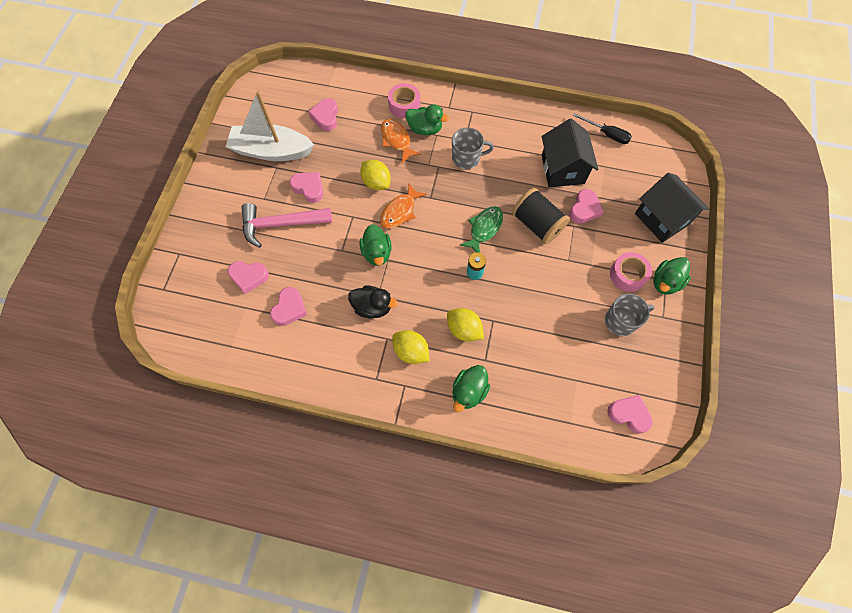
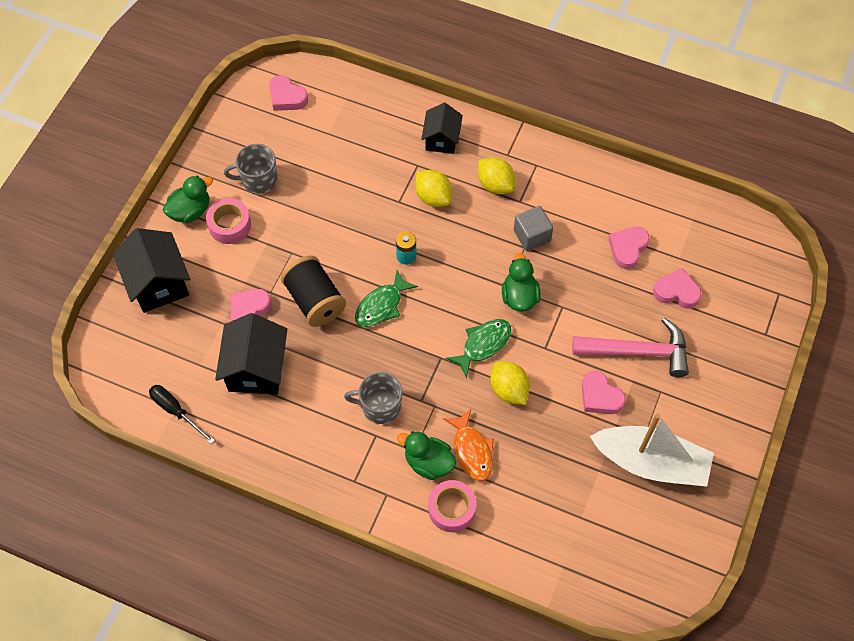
camera: 170 degrees left, 5 degrees down
pink heart [308,98,338,131] -> none
black duck [348,285,398,318] -> grey cube [514,206,553,251]
orange fish [380,184,427,229] -> green fish [446,319,511,378]
green duck [452,365,490,412] -> black house [421,103,463,154]

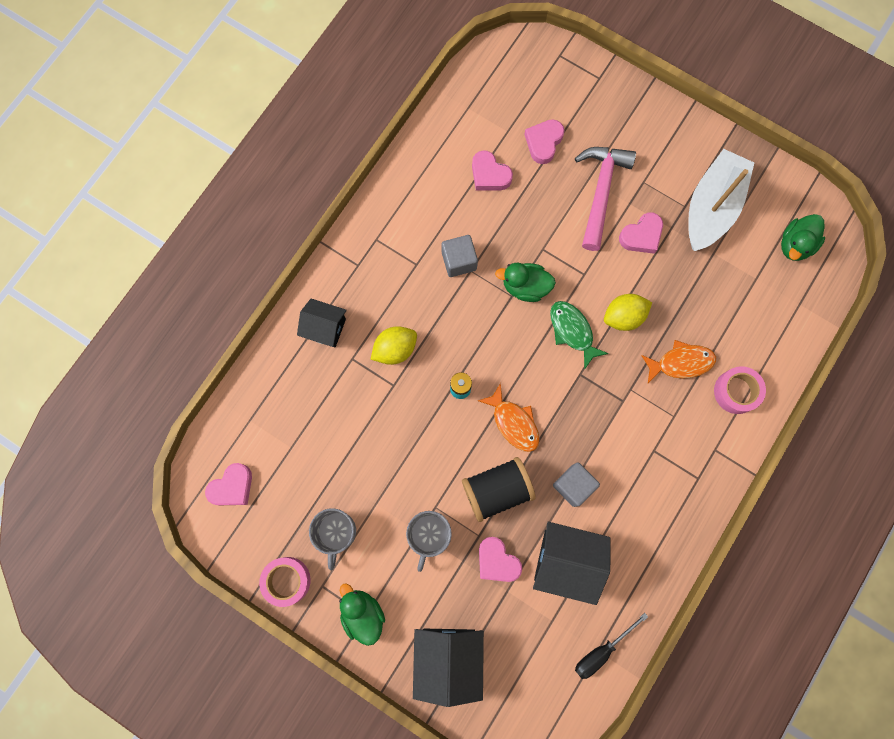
camera: 80 degrees left, 15 degrees up
black house [113,228,190,313] -> black house turned 75 degrees counterclockwise [413,629,484,707]
pink tape [206,198,251,244] -> pink tape moved to [259,557,311,607]
grey mug [344,372,402,424] -> grey mug moved to [406,511,452,572]
green fish [355,270,418,327] -> orange fish [478,383,540,452]
green duck [397,431,457,480] -> green duck moved to [781,214,825,261]
yellow lemon [478,157,515,194] -> none
none -> grey cube [553,462,600,507]

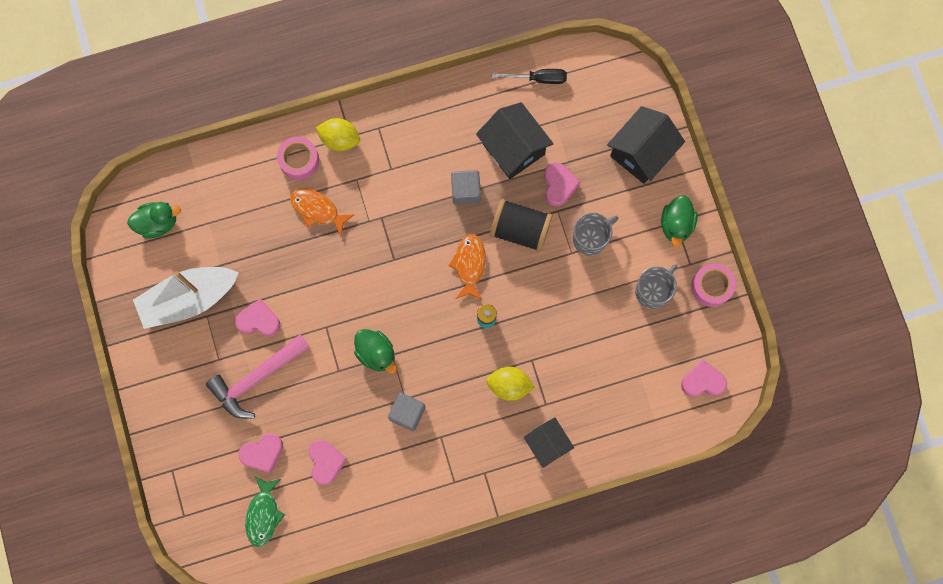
camera: 140 degrees left, 0 degrees up
green fish [550,301,609,370] -> green fish moved to [245,476,285,547]
yellow lemon [604,294,652,331] -> yellow lemon moved to [315,118,360,151]

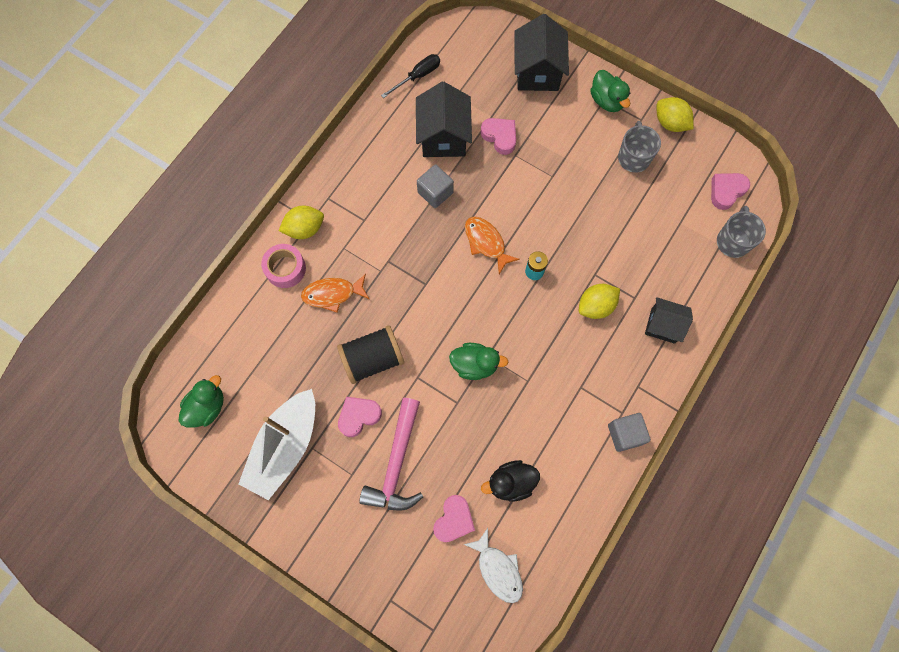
camera: 40 degrees left, 5 degrees down
green fish [245,476,285,547] -> white fish [463,528,523,603]
pink heart [309,440,347,485] -> black duck [481,460,540,502]
grey cube [388,393,426,431] -> grey cube moved to [608,413,651,452]
black house [476,102,554,179] -> black house turned 75 degrees clockwise [416,82,472,157]
black spool [490,199,552,252] -> black spool moved to [337,325,404,384]
grey mug [573,213,618,256] -> grey mug moved to [717,206,766,258]
pink tape [691,263,736,307] -> yellow lemon [657,97,694,132]

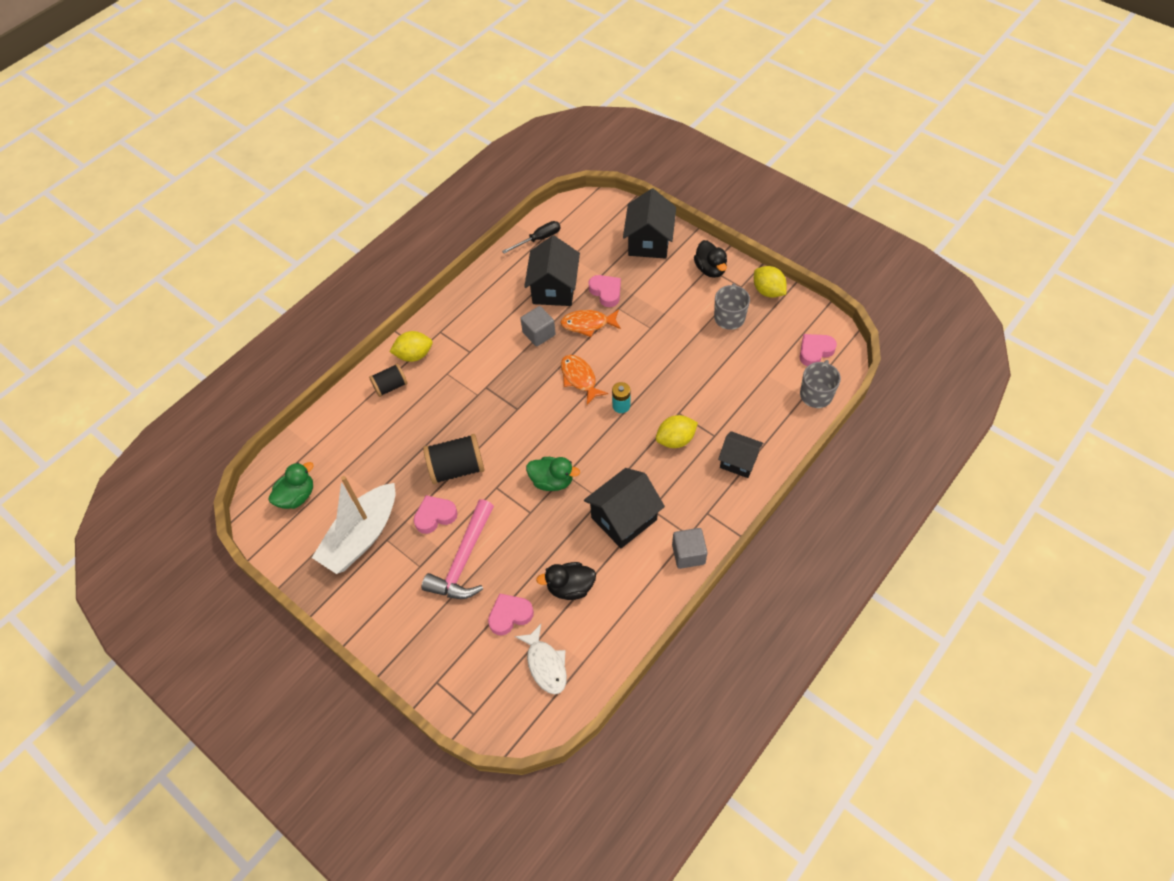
camera: 10 degrees right, 15 degrees down
pink tape [261,244,306,288] -> black spool [369,363,408,397]
orange fish [301,274,369,313] -> orange fish moved to [560,309,621,337]
pink heart [433,495,475,542] -> pink heart turned 150 degrees counterclockwise [488,593,534,635]
green duck [590,70,630,112] -> black duck [694,240,727,278]
none -> black house [584,468,665,548]

